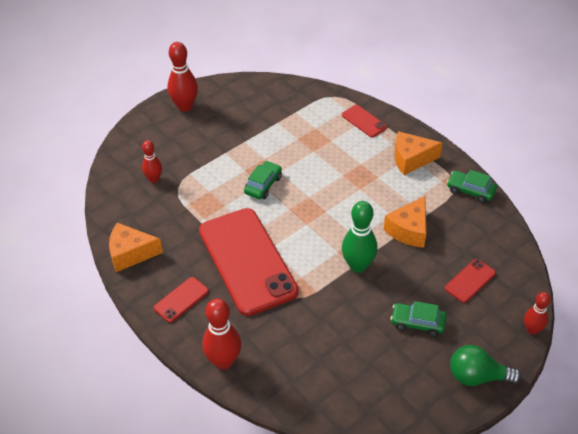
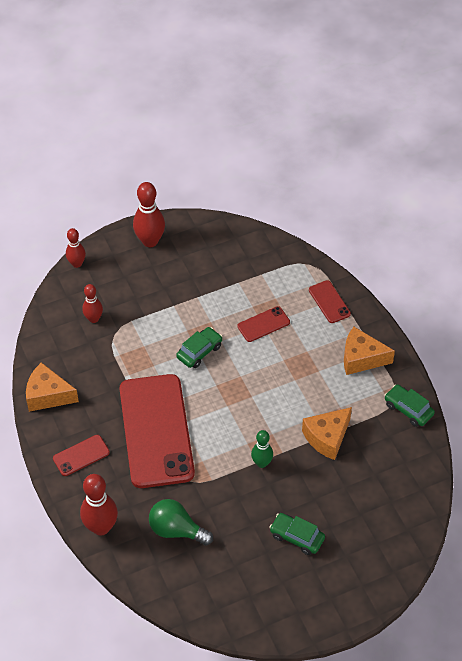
camera: 15 degrees right, 5 degrees up
green bowling pin [342,201,378,273] -> green bowling pin [251,430,273,468], size x0.61
red phone [445,259,496,303] -> red phone moved to [237,306,290,342]
green light bulb [450,345,521,386] -> green light bulb moved to [149,499,213,546]
red bowling pin [524,292,551,335] -> red bowling pin moved to [66,228,86,268]

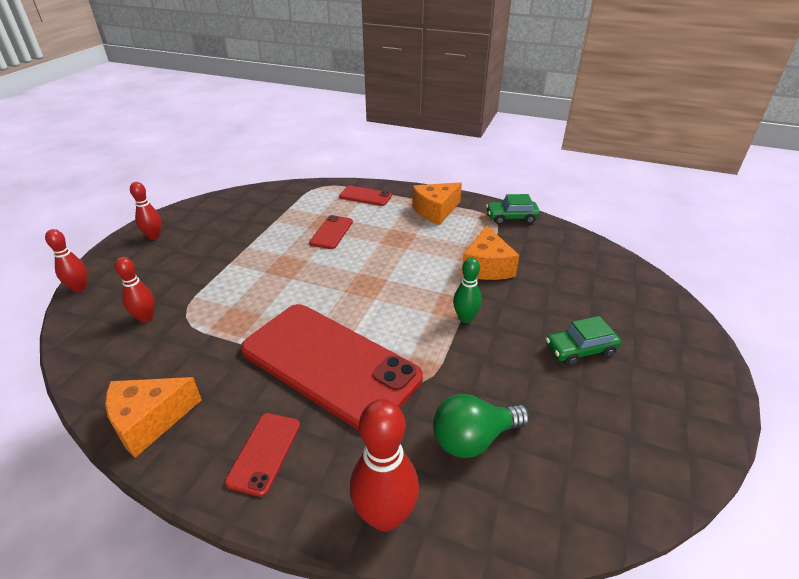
camera: 45 degrees left, 15 degrees down
red bowling pin [133,182,165,247] -> red bowling pin [130,182,161,240], size x0.61
green car [176,327,223,368] -> none

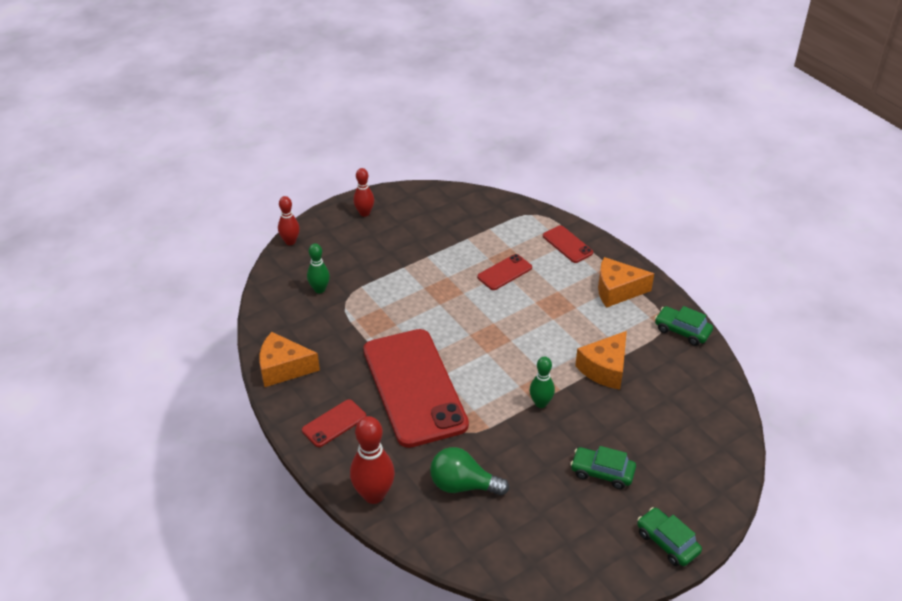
camera: 35 degrees right, 5 degrees up
red bowling pin [115,257,155,322] -> green bowling pin [307,243,330,293]
none -> green car [637,507,702,566]

